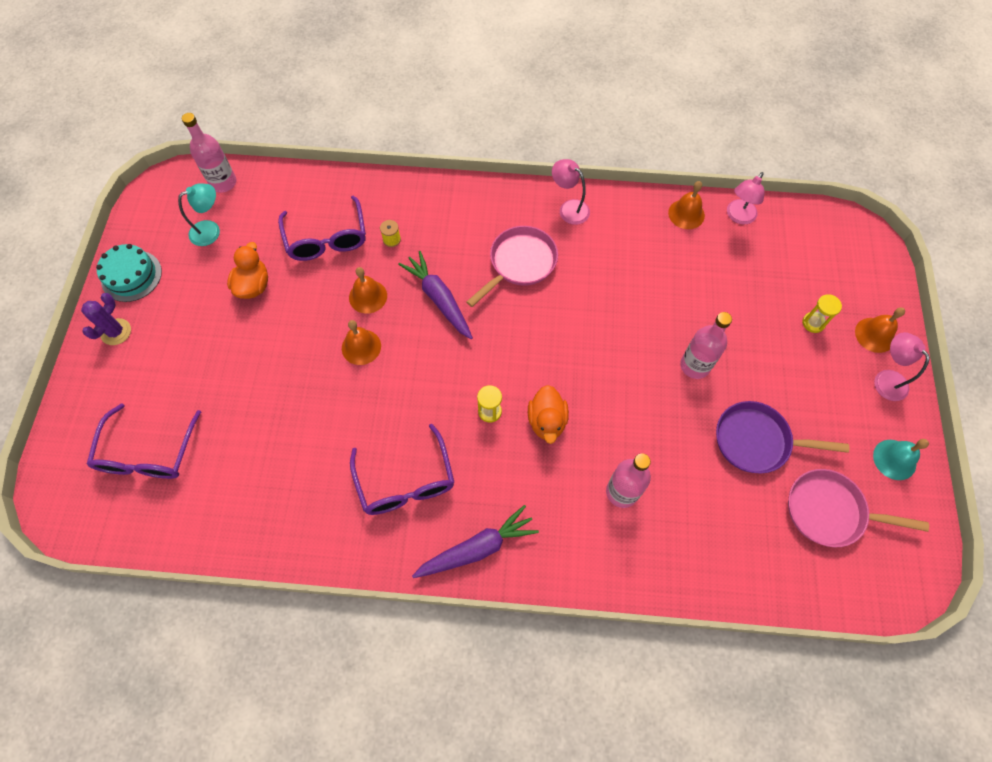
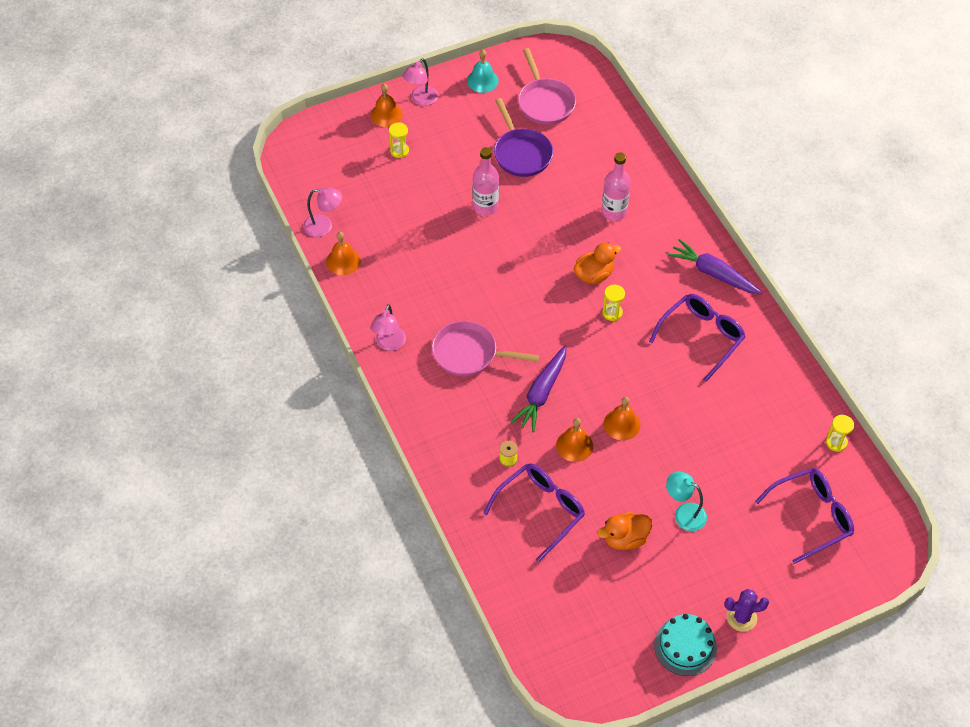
camera: 120 degrees left, 10 degrees down
turquoise lamp [178,183,220,246] -> turquoise lamp moved to [666,471,707,531]
pink bottle [182,113,236,193] -> none
none -> yellow hourglass [826,415,854,452]

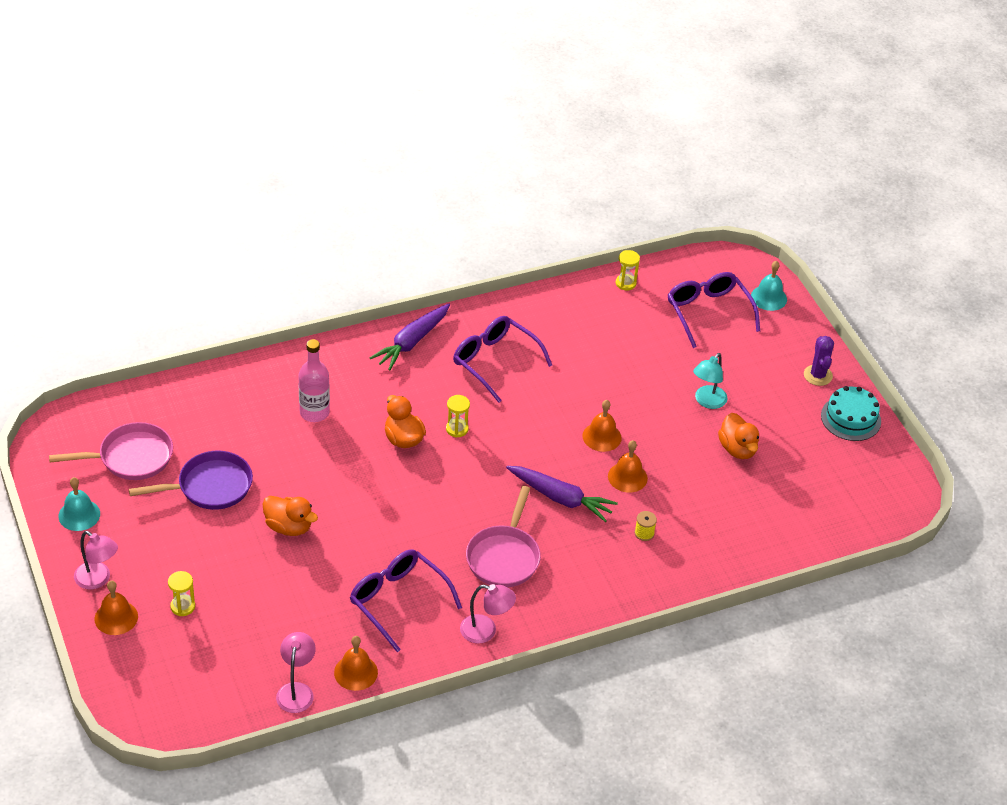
camera: 90 degrees left, 10 degrees down
pink bottle [473,147,499,216] -> orange duck [262,496,318,536]
purple glasses [484,463,585,562] -> purple glasses moved to [350,549,462,652]
none -> turquoise bell [751,261,787,311]

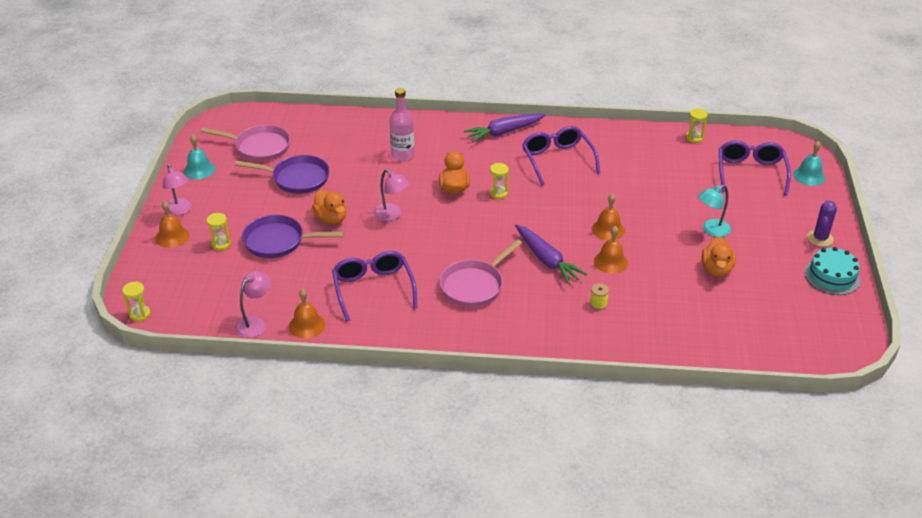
camera: 30 degrees right, 5 degrees down
pink lamp [460,584,516,643] -> pink lamp moved to [374,169,410,221]
none -> yellow hourglass [122,282,150,321]
none -> purple pan [242,215,344,258]

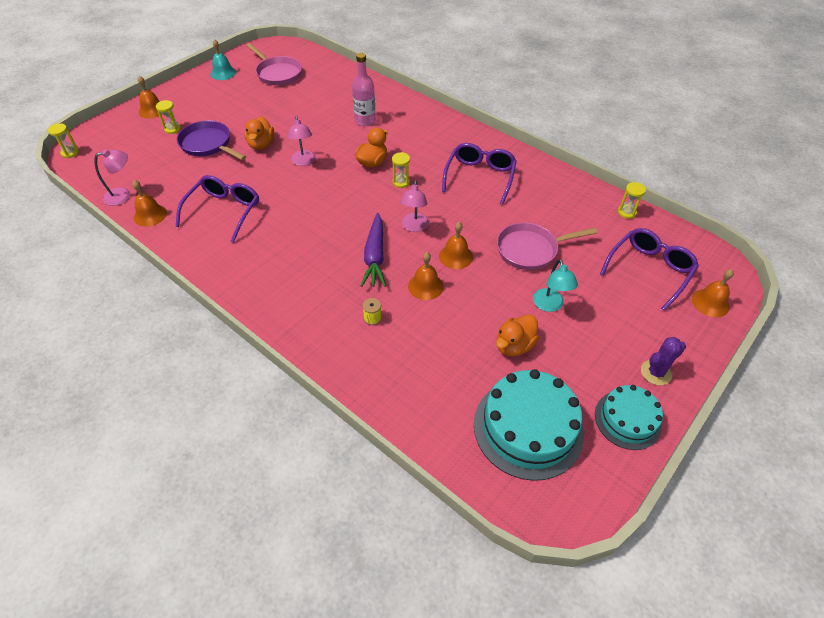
camera: 35 degrees right, 10 degrees up
pink lamp [163,164,192,216] -> pink lamp moved to [400,181,429,232]
purple pan [235,155,330,194] -> none
pink pan [440,239,522,307] -> pink pan moved to [497,222,597,270]
purple carrot [463,114,546,143] -> none
turquoise lamp [698,185,731,237] -> turquoise lamp turned 105 degrees counterclockwise [533,259,578,312]
turquoise bell [793,141,825,186] -> orange bell [692,269,734,317]
none -> turquoise cake [474,369,584,481]

